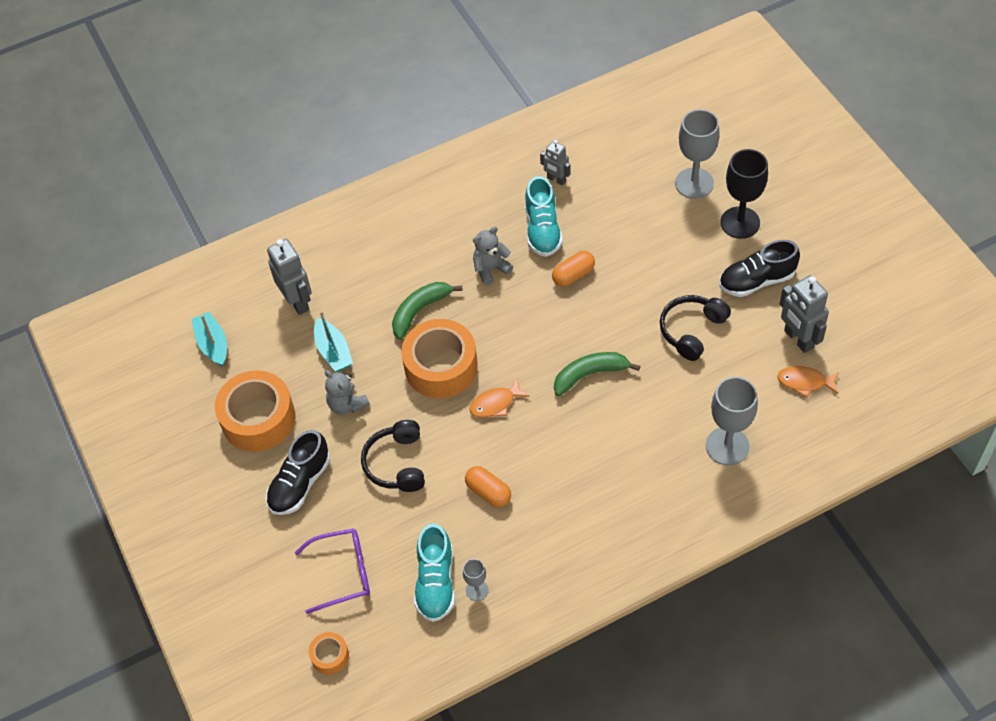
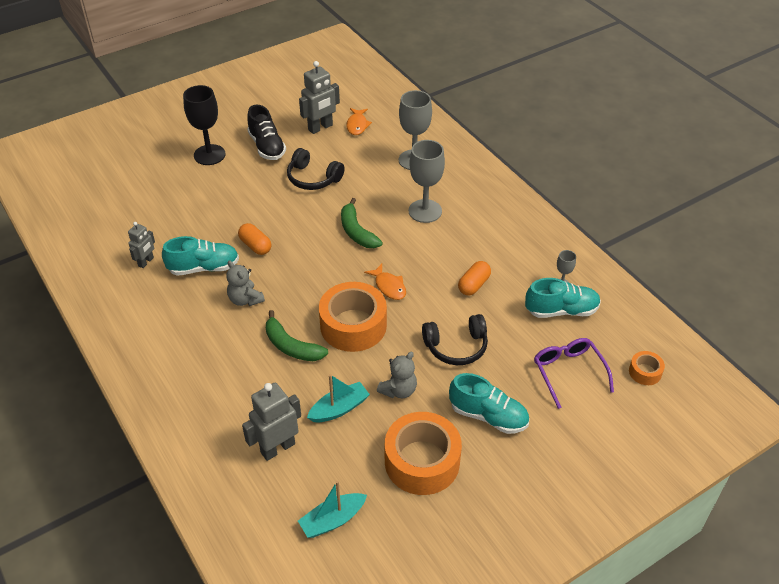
camera: 100 degrees left, 10 degrees down
black shoe [266,430,330,515] -> turquoise shoe [449,373,529,434]
grey goblet [675,109,720,199] -> grey goblet moved to [409,140,445,223]

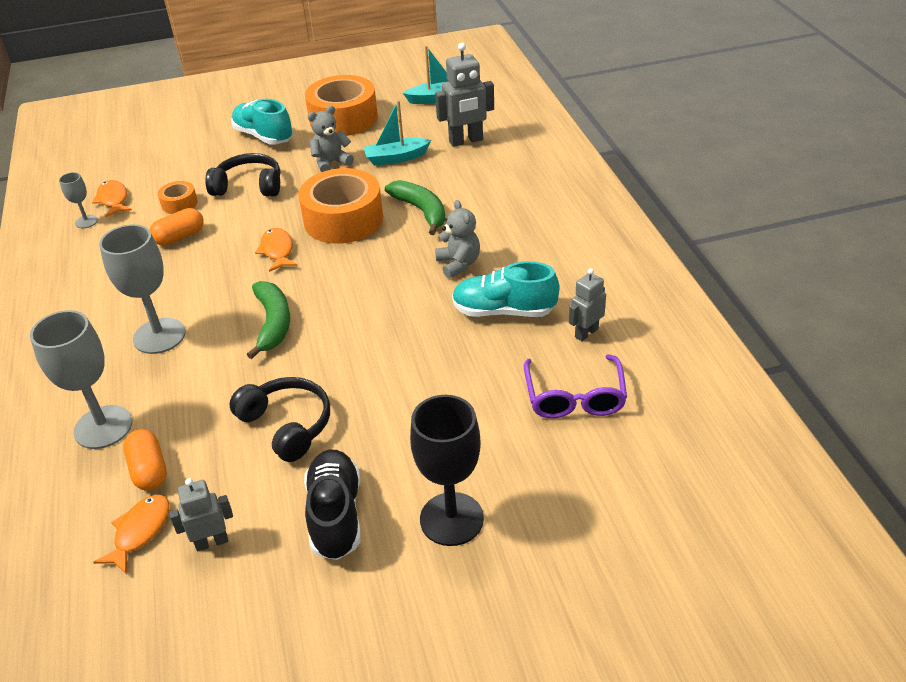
camera: 160 degrees left, 5 degrees down
orange capsule [238,223,271,255] -> orange capsule moved to [123,429,167,490]
grey robot [299,61,340,134] -> grey robot [169,478,233,552], size x0.61
turquoise shoe [525,278,601,318] -> orange fish [92,180,132,217]
purple glasses [534,338,614,409] -> purple glasses moved to [524,354,627,418]
orange tape [629,351,665,385] -> orange tape moved to [158,181,198,214]

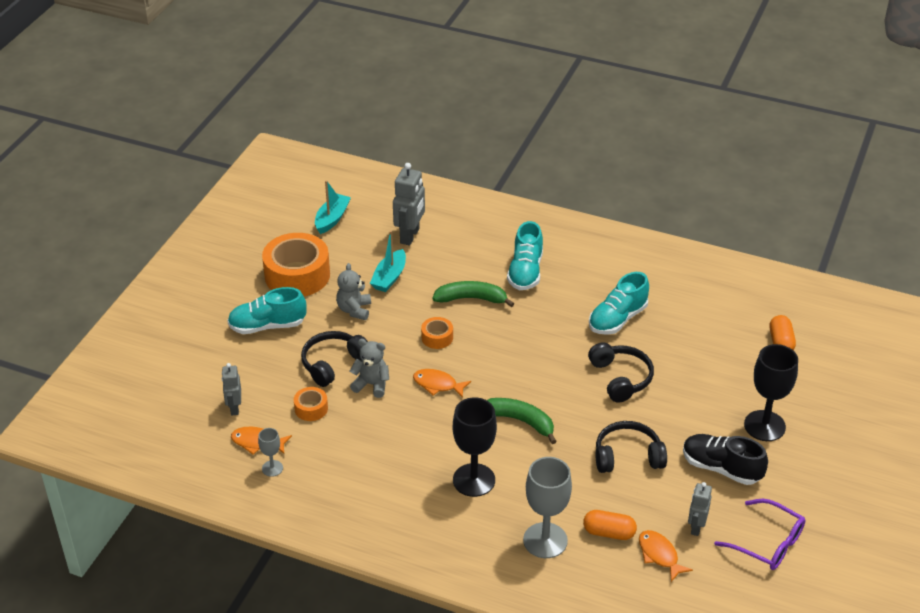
camera: 55 degrees left, 0 degrees up
grey goblet [99,224,186,354] -> black goblet [453,397,497,497]
orange capsule [150,208,204,246] -> orange capsule moved to [770,315,796,350]
orange tape [298,168,383,244] -> orange tape [421,317,453,349], size x0.46
grey teddy bear [435,200,480,278] -> grey teddy bear moved to [350,339,389,398]
purple glasses [524,354,627,418] -> purple glasses moved to [714,499,806,570]
grey robot [569,268,606,341] -> grey robot moved to [222,363,241,415]
none -> turquoise shoe [507,221,543,290]
none -> black headphones [588,342,654,403]

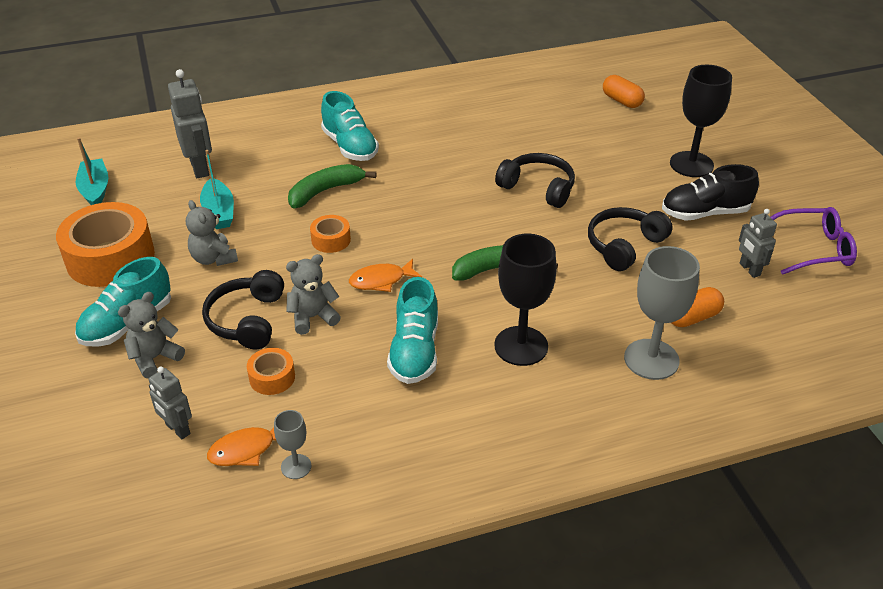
camera: 40 degrees left, 0 degrees up
turquoise shoe [589,272,649,335] -> turquoise shoe moved to [387,277,438,384]
orange fish [639,530,693,582] -> none
none -> grey teddy bear [118,292,185,378]

